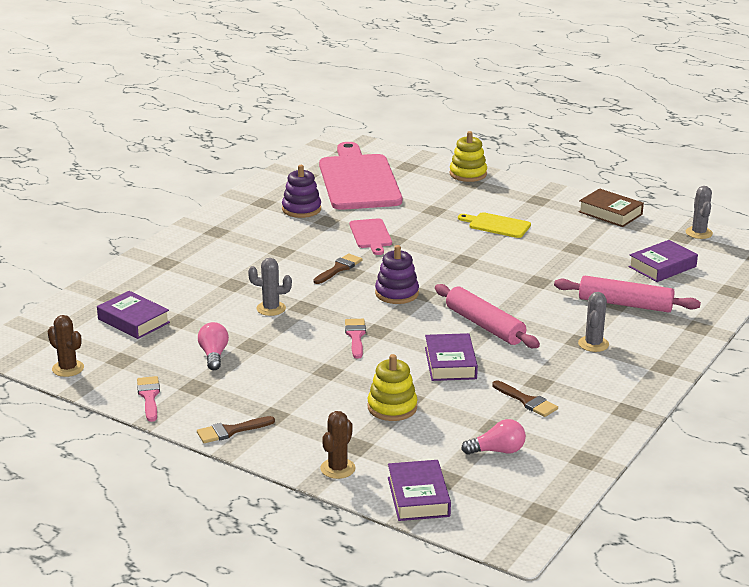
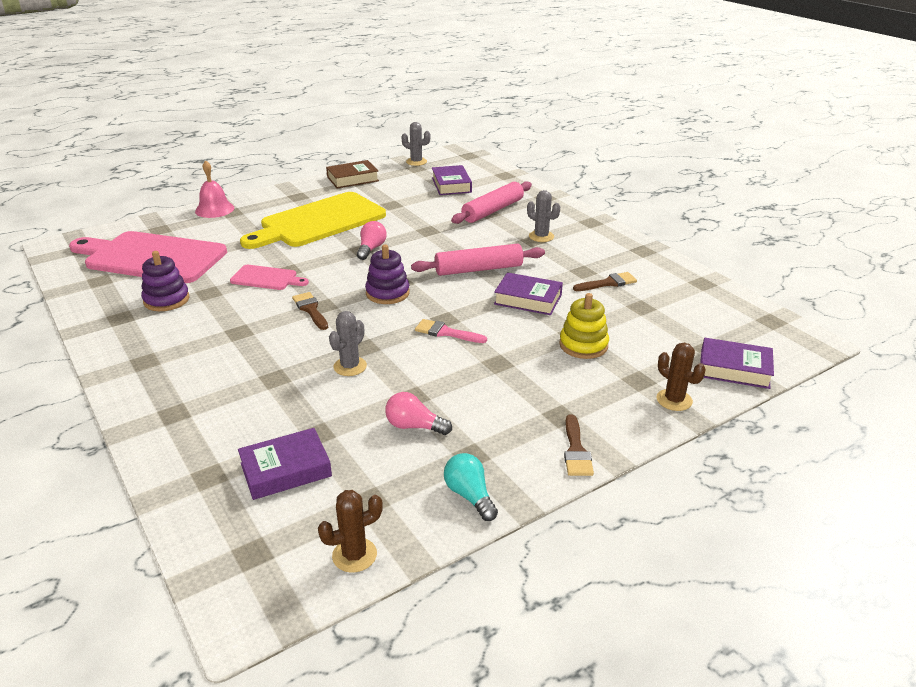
camera: 65 degrees left, 5 degrees up
pink brush [137,376,160,422] -> turquoise light bulb [444,453,498,521]
yellow stacking toy [450,131,487,182] -> pink bell [195,160,234,218]
yellow cutting board [458,212,531,238] -> yellow cutting board [240,192,386,249], size x2.17
pink light bulb [461,419,526,455] -> pink light bulb moved to [357,221,387,260]

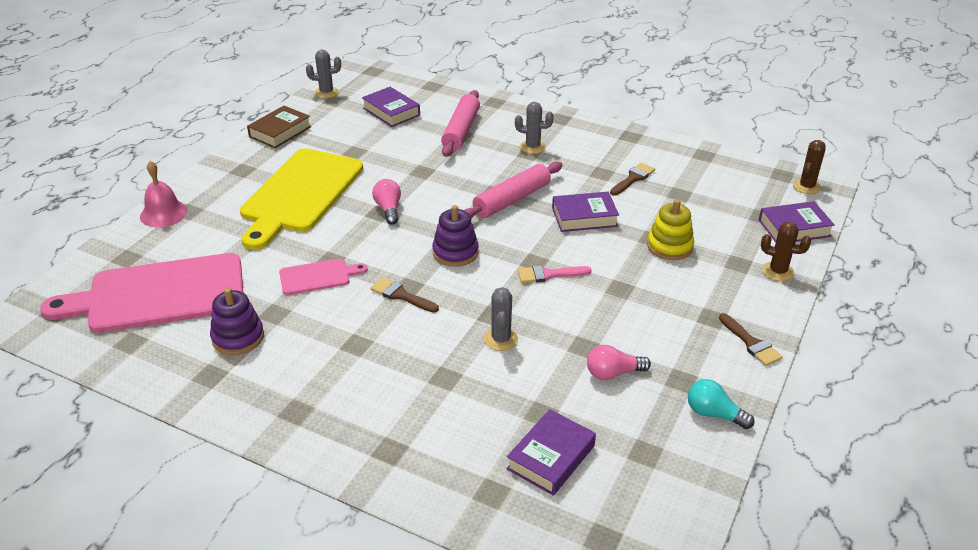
camera: 30 degrees left, 5 degrees up
brown cactus [318,490,383,573] -> brown cactus moved to [793,140,826,194]

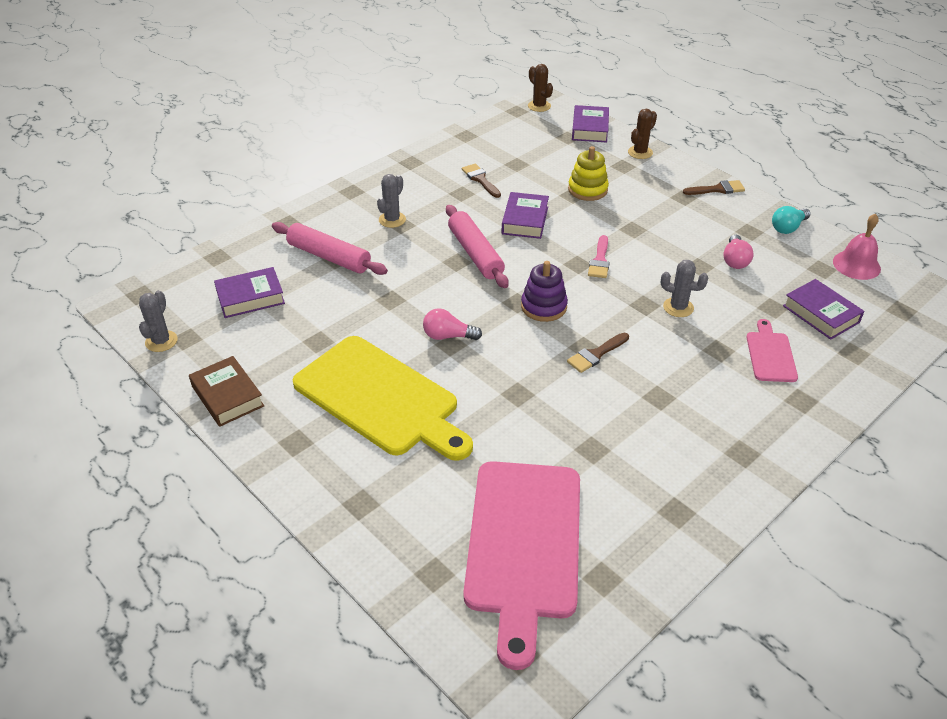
camera: 70 degrees left, 5 degrees up
pink bell [140,161,188,227] -> pink bell moved to [833,214,881,280]
purple stacking toy [210,288,264,355] -> none
pink cutting board [279,259,367,295] -> pink cutting board moved to [746,319,798,382]

